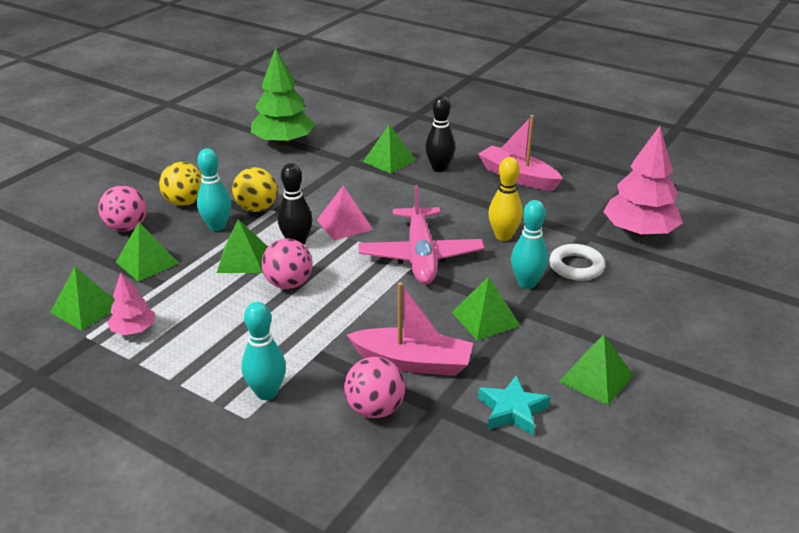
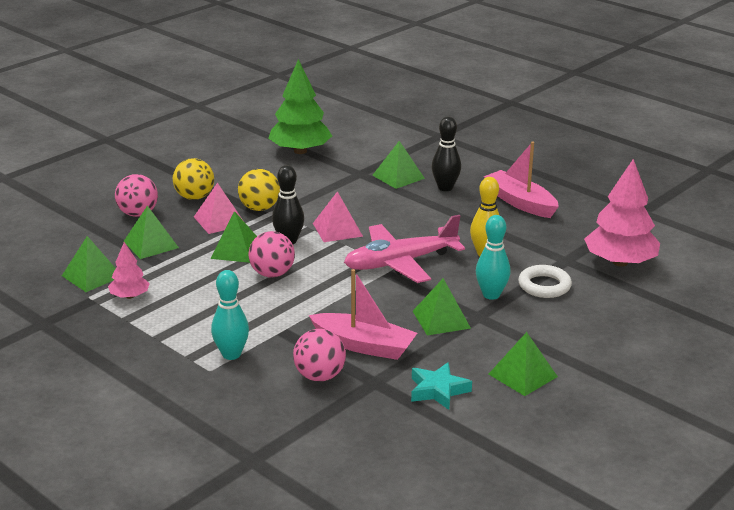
camera: 10 degrees right, 5 degrees down
turquoise bowling pin [197,148,231,231] -> pink pyramid [194,183,243,234]
pink plane [358,185,484,284] -> pink plane turned 60 degrees clockwise [344,215,465,283]

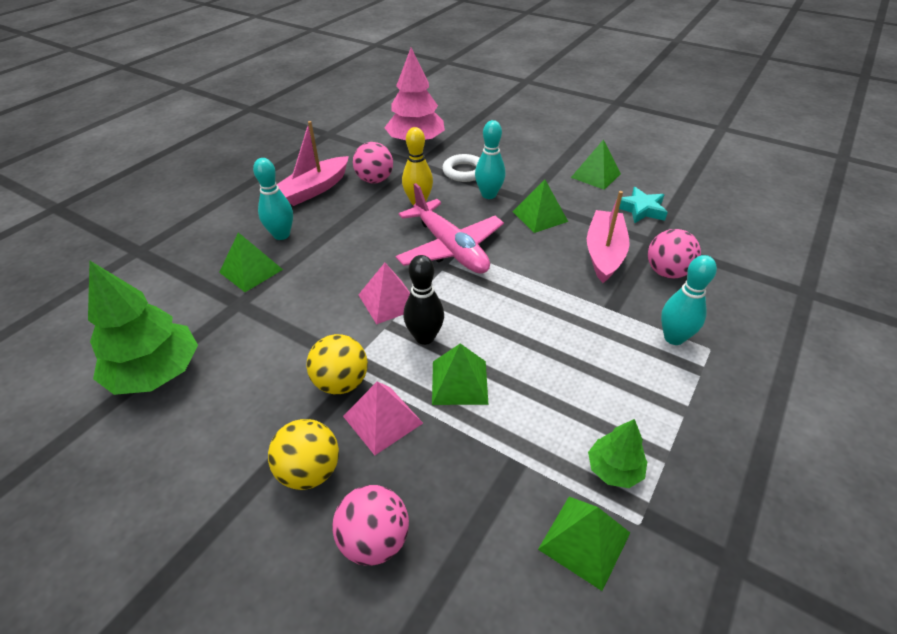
camera: 100 degrees left, 15 degrees up
pink tree [108,242,150,299] -> green tree [588,419,647,488]
green pyramid [123,206,179,259] -> none
pink ball [248,231,295,277] -> pink ball moved to [353,142,393,183]
black bowling pin [432,116,461,191] -> turquoise bowling pin [253,158,293,240]

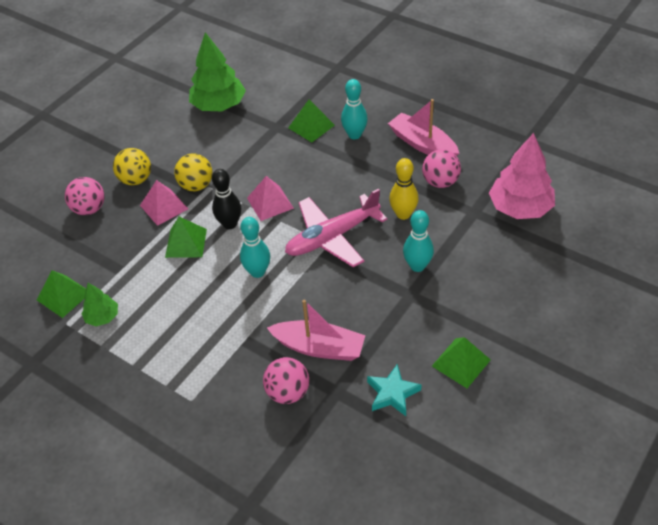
camera: 95 degrees right, 5 degrees up
white ring [442,154,480,182] -> none
green pyramid [512,179,568,233] -> none
turquoise bowling pin [661,255,717,345] -> turquoise bowling pin moved to [240,217,270,278]

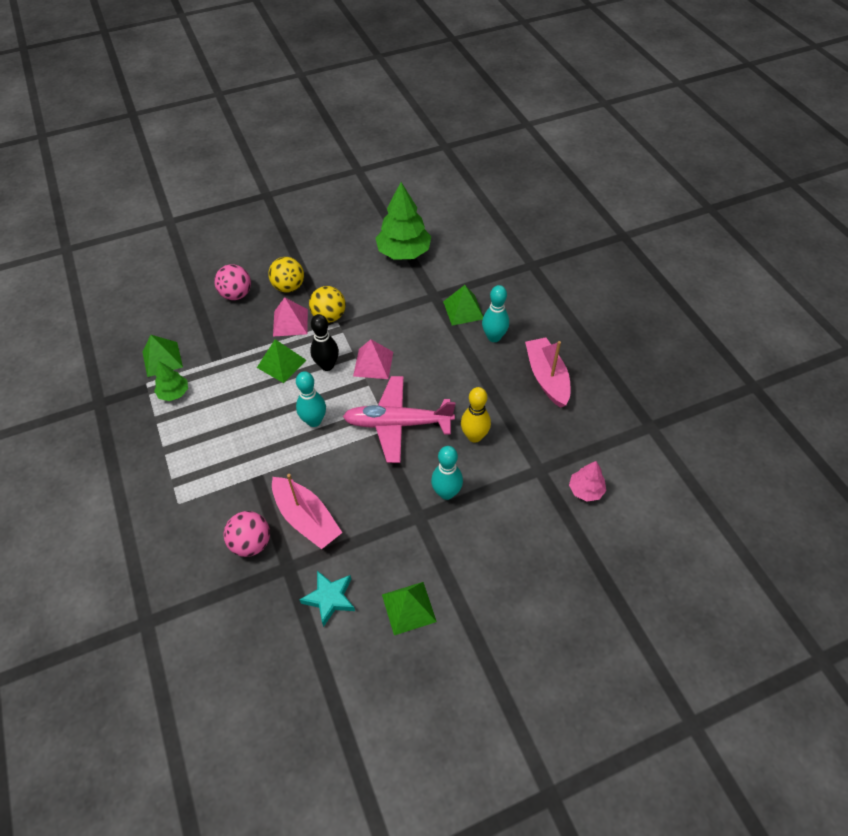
camera: 30 degrees right, 5 degrees up
pink ball [422,149,461,188] -> none
pink tree [489,133,555,219] -> pink tree [569,461,606,502], size x0.52

